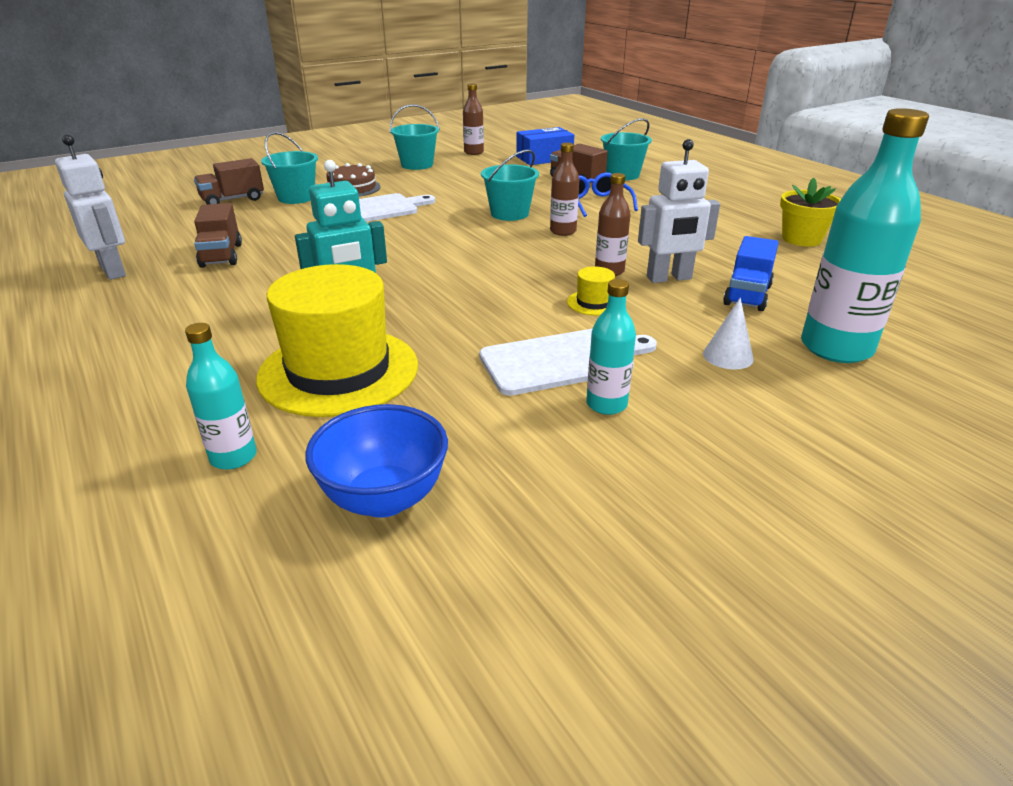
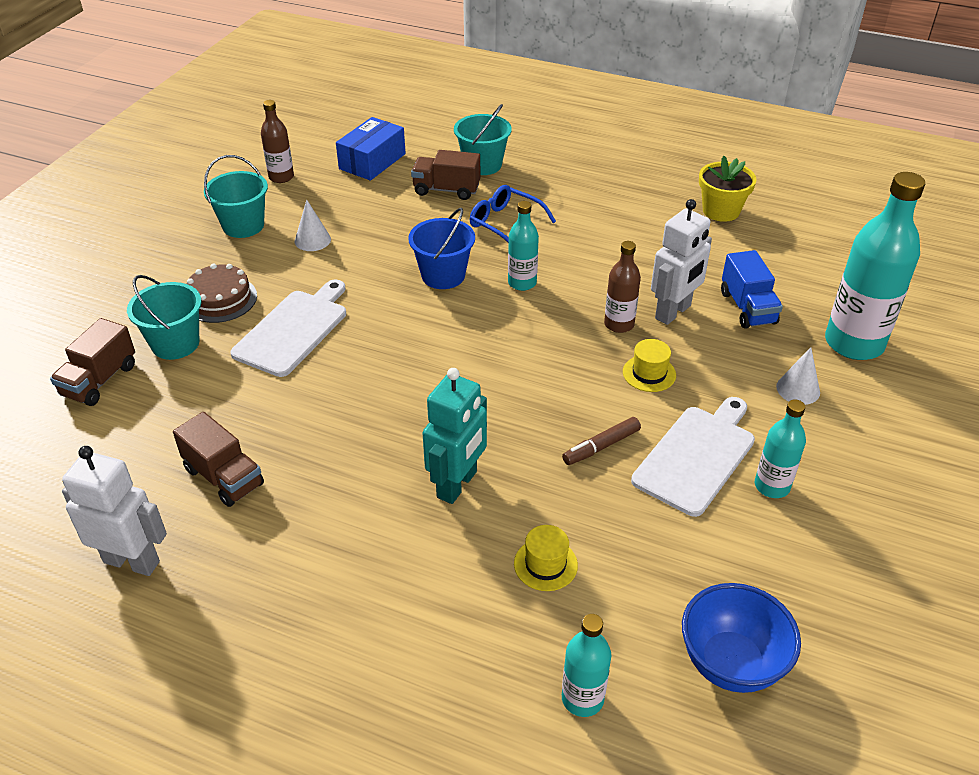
camera: 35 degrees left, 10 degrees up
yellow hat [256,264,418,417] -> yellow hat [514,525,578,591], size x0.40
turquoise bucket [481,150,539,221] -> blue bucket [408,208,475,289]
brown bottle [550,142,579,236] -> turquoise bottle [508,201,539,291]
none -> white cone [295,200,331,251]
none -> brown marker [562,417,641,465]

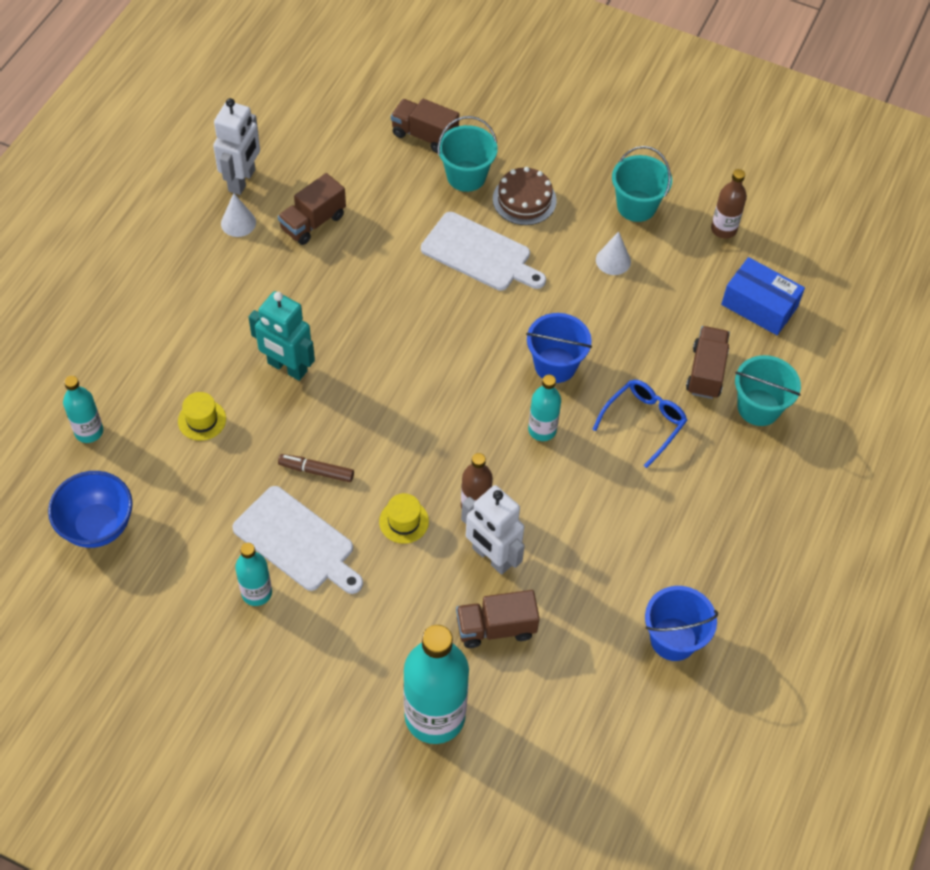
camera: 90 degrees right, 15 degrees up
brown marker [562,417,641,465] -> brown marker turned 45 degrees counterclockwise [278,454,354,482]
yellow flower pot [699,156,757,222] -> blue bucket [645,586,718,661]
blue truck [721,250,783,329] -> brown truck [456,590,540,648]
white cone [776,347,820,405] -> white cone moved to [221,193,256,237]

